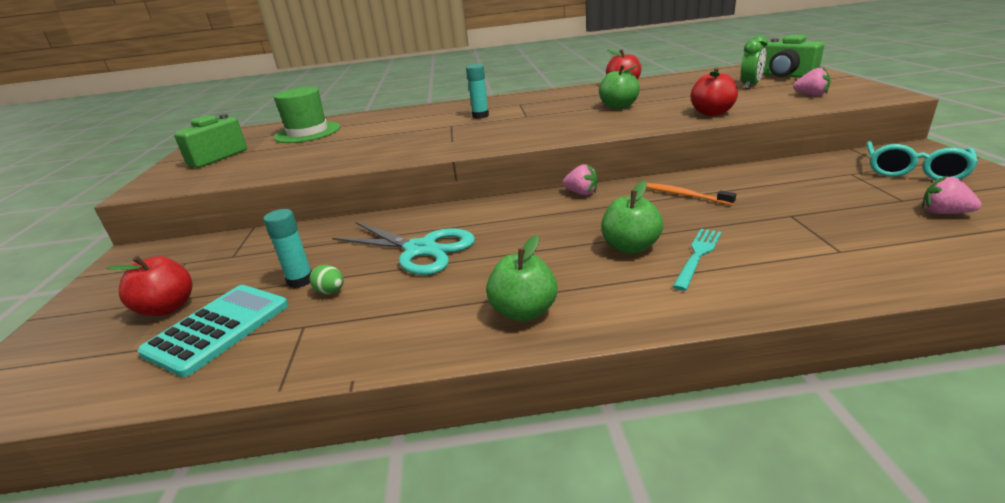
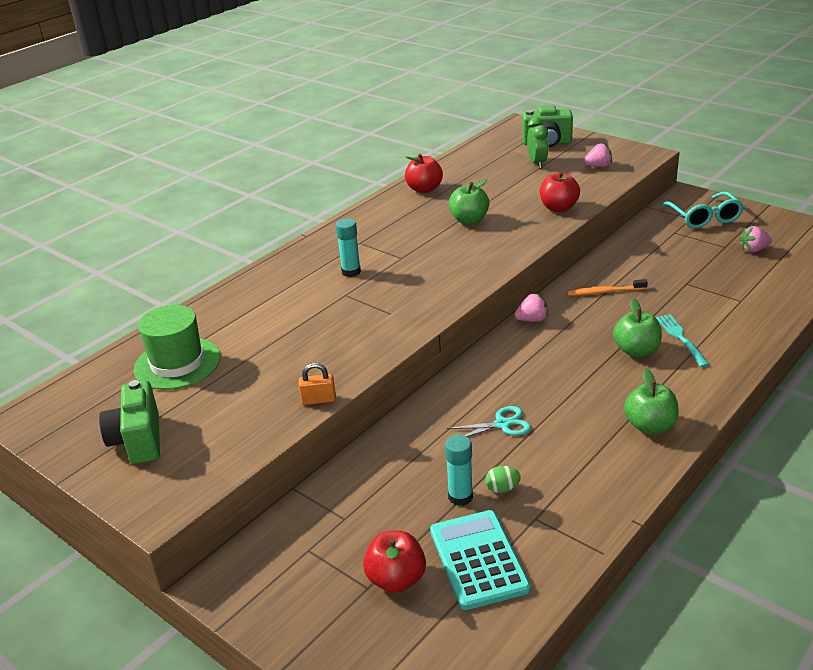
camera: 45 degrees left, 5 degrees up
turquoise scissors [332,222,475,275] -> turquoise scissors [447,406,531,437], size x0.56
none -> orange padlock [299,363,336,405]

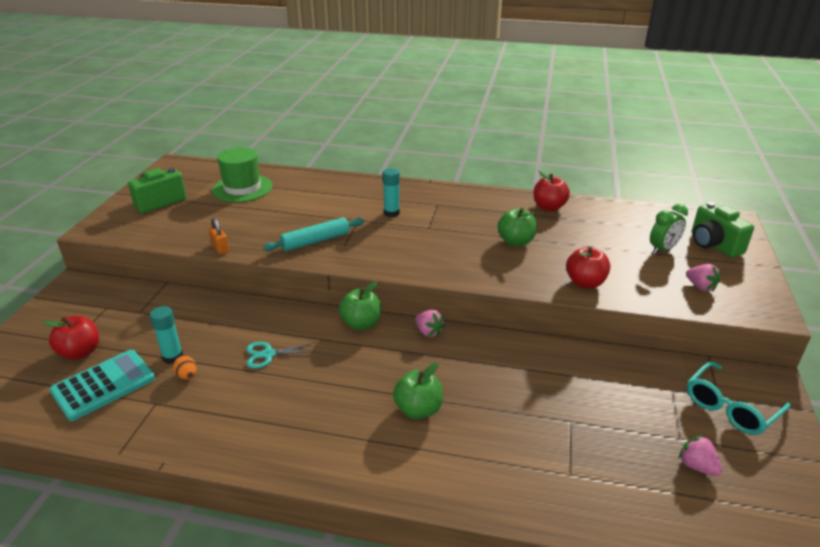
camera: 60 degrees right, 0 degrees up
turquoise scissors [447,406,531,437] -> turquoise scissors turned 120 degrees clockwise [246,342,317,369]
green egg [485,466,521,493] -> orange egg [173,356,197,380]
orange toothbrush [567,279,648,296] -> none
green apple [624,369,679,434] -> green apple moved to [339,282,381,330]
turquoise fork [656,314,710,367] -> none
none -> turquoise rolling pin [263,217,364,251]

